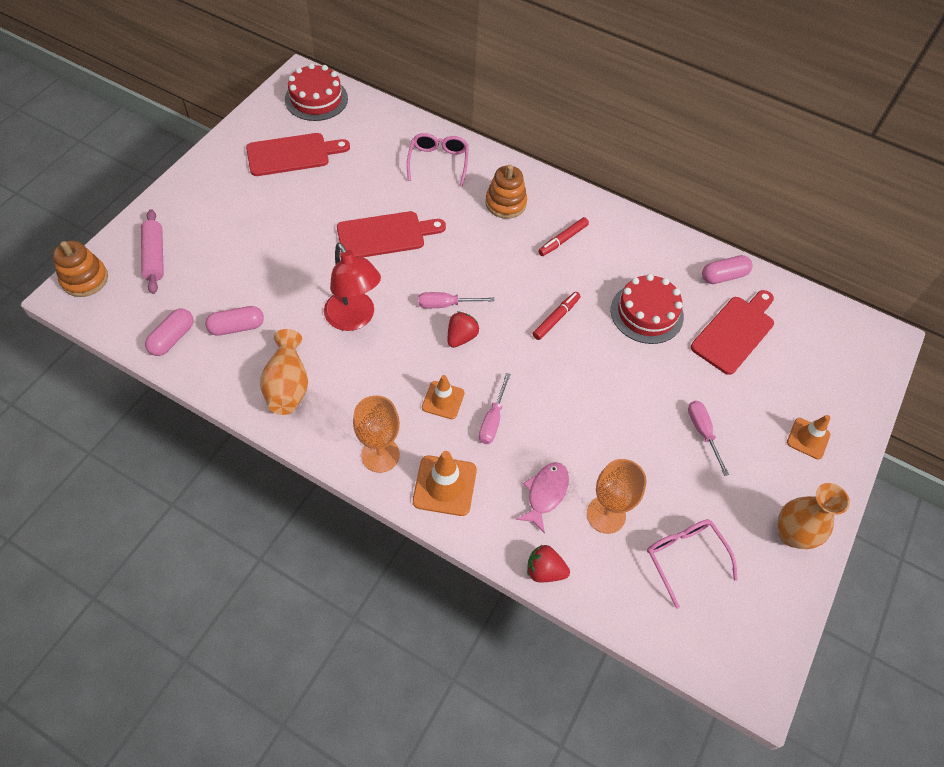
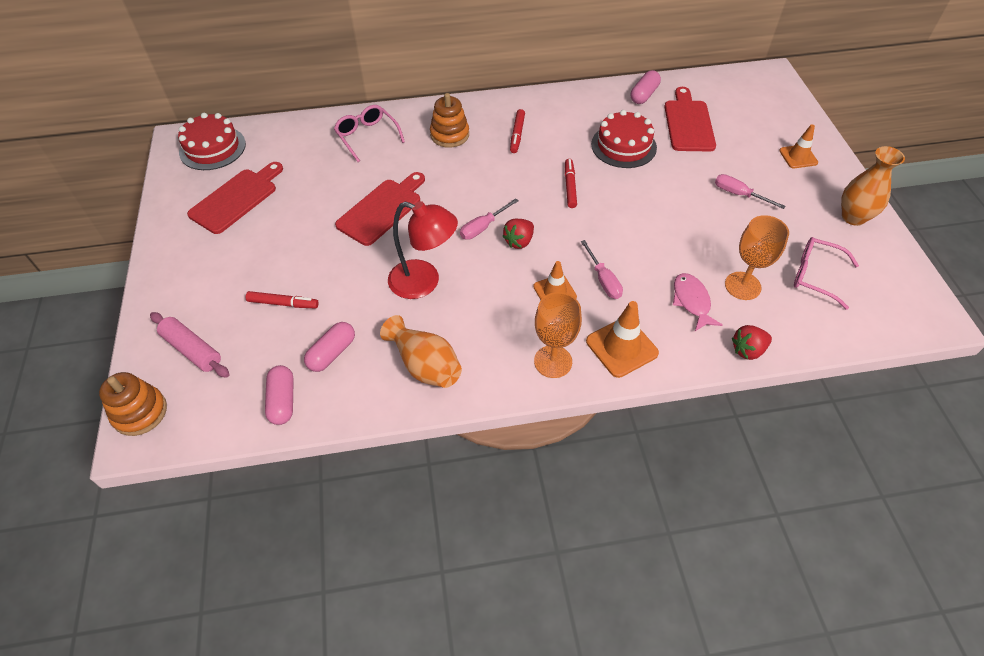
camera: 35 degrees left, 5 degrees down
red strawberry [448,311,479,348] -> red strawberry turned 135 degrees counterclockwise [502,219,534,249]
none -> red marker [246,291,319,308]

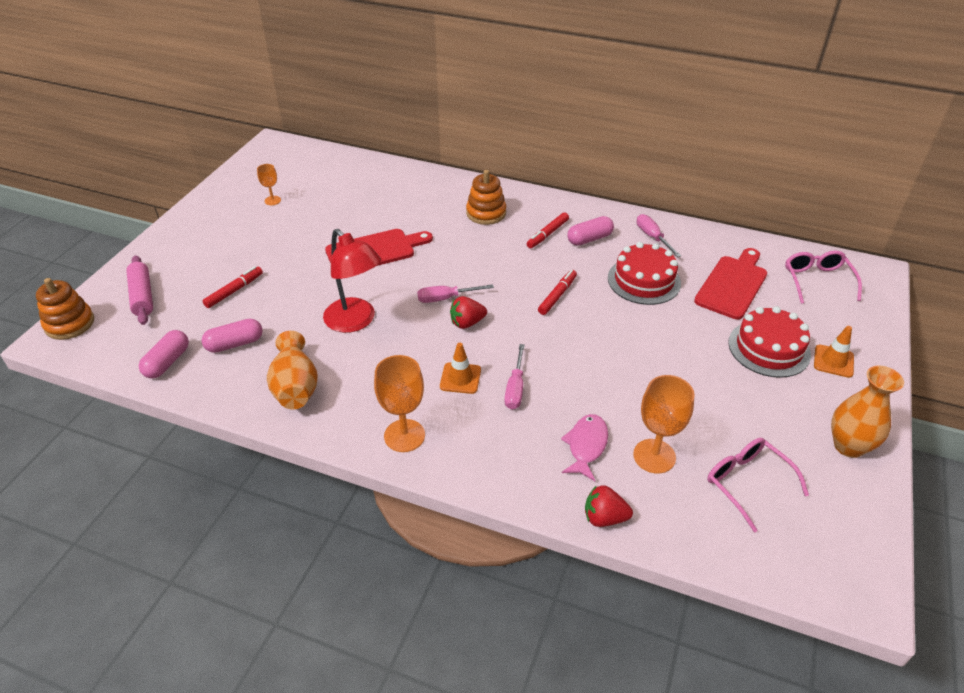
camera: 30 degrees right, 10 degrees down
red cake [178,113,246,170] -> red cake moved to [728,306,811,378]
red cutting board [187,162,283,234] -> orange goblet [257,164,281,205]
red marker [246,291,319,308] -> red marker turned 90 degrees counterclockwise [203,266,263,308]
pink glasses [334,105,405,162] -> pink glasses moved to [785,251,862,304]
orange traffic cone [586,301,659,378] -> none
pink capsule [631,70,661,104] -> pink capsule moved to [567,216,614,246]
pink screwdriver [715,174,785,209] -> pink screwdriver moved to [637,214,681,257]

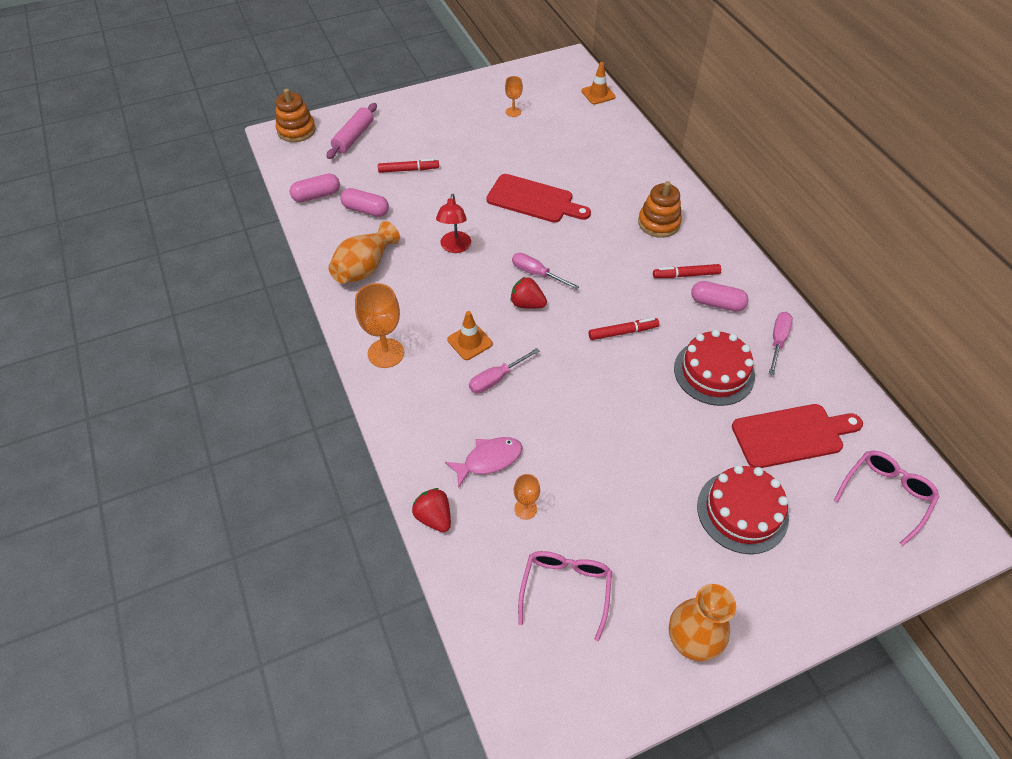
camera: 45 degrees right, 10 degrees up
red lamp [323,229,381,333] -> red lamp [436,194,471,253], size x0.65
orange goblet [633,375,695,474] -> orange goblet [514,474,540,520], size x0.55
orange traffic cone [814,326,854,378] -> orange traffic cone moved to [581,62,616,105]

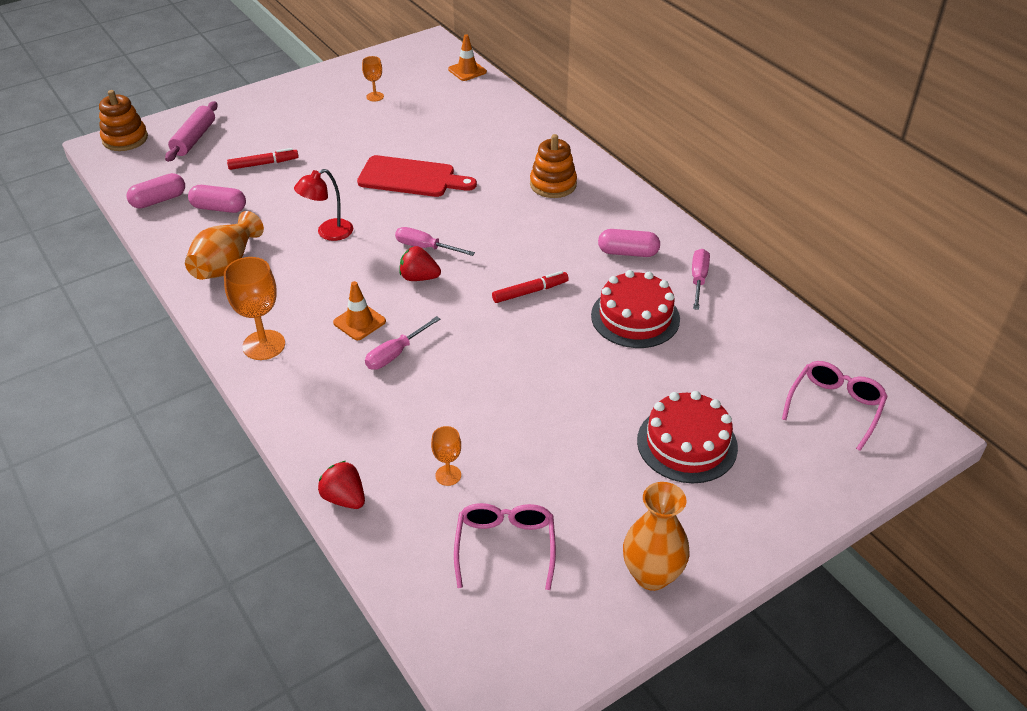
camera: 10 degrees left, 10 degrees down
red lamp [436,194,471,253] -> red lamp turned 60 degrees clockwise [294,169,353,241]
pink fish [445,437,522,488] -> none
red marker [653,264,721,278] -> none
red cutting board [732,404,863,468] -> none

